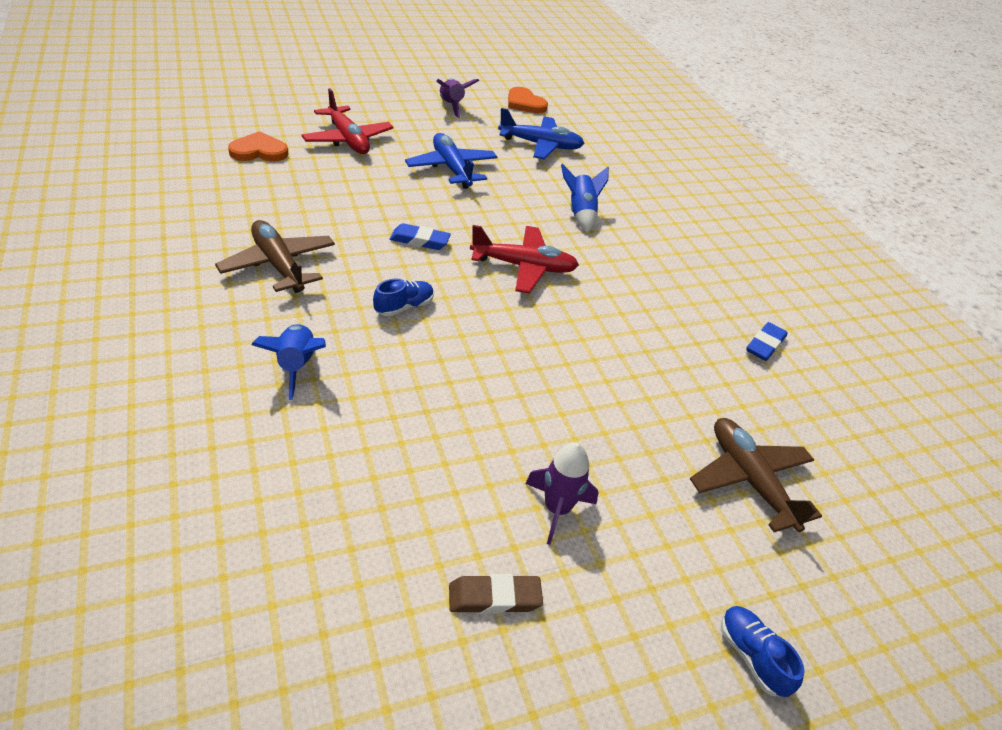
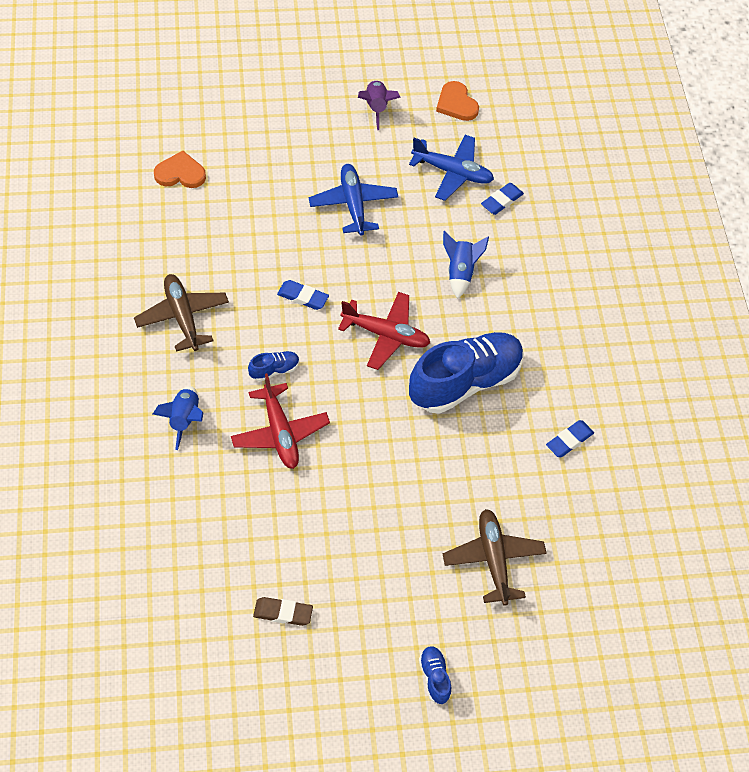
camera: 15 degrees right, 15 degrees up
red plane [301,88,394,154] -> red plane moved to [231,373,330,469]
purple rocket [525,442,599,545] -> none
none -> blue shoe [409,332,524,414]
none -> blue eraser [481,183,524,215]

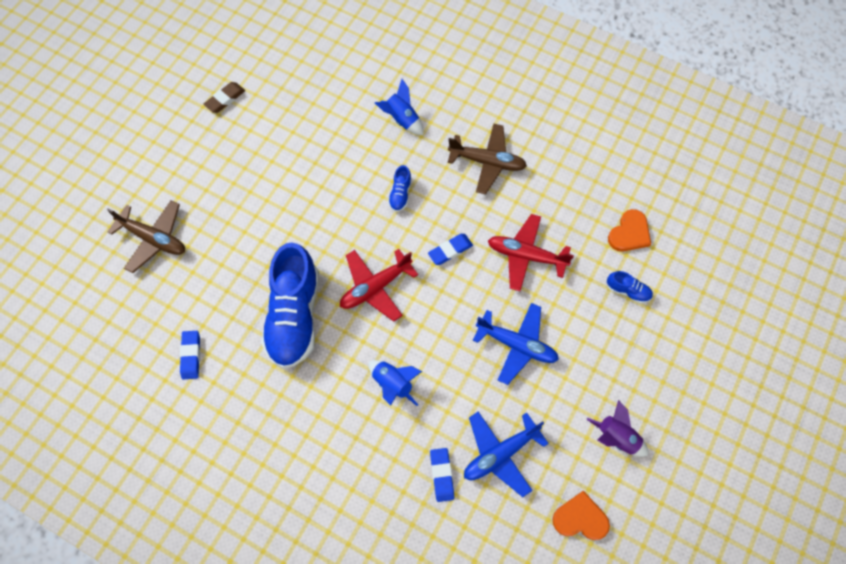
camera: 130 degrees right, 10 degrees up
red plane [231,373,330,469] -> red plane moved to [488,214,574,291]
blue shoe [419,646,451,704] -> blue shoe moved to [607,271,653,304]

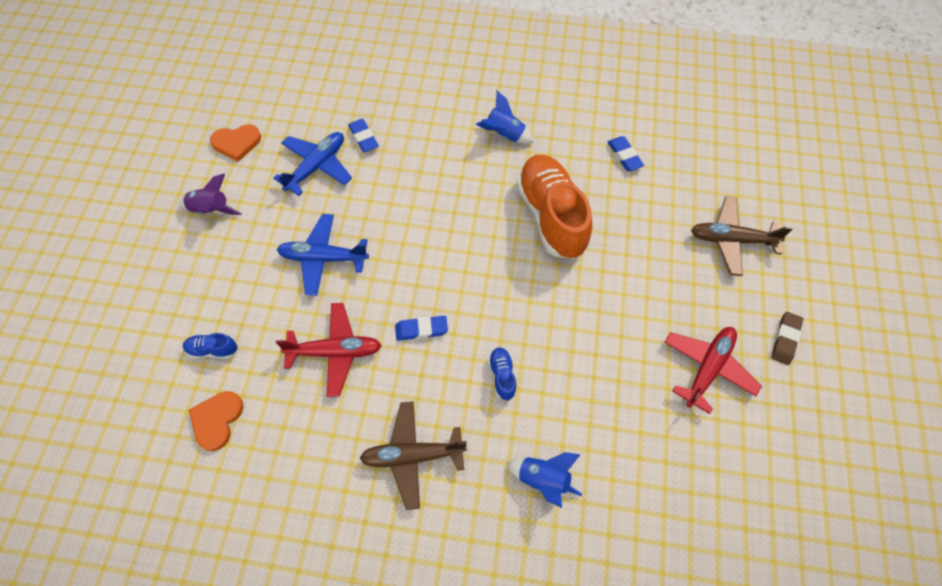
camera: 160 degrees right, 5 degrees down
brown eraser [204,82,245,113] -> brown eraser moved to [771,312,803,365]
blue shoe [261,242,319,369] -> orange shoe [516,155,592,259]
red plane [340,249,418,322] -> red plane moved to [665,327,762,414]
blue rocket [369,360,422,406] -> blue rocket moved to [476,91,534,144]
blue eraser [428,234,473,265] -> blue eraser turned 45 degrees clockwise [395,316,448,341]

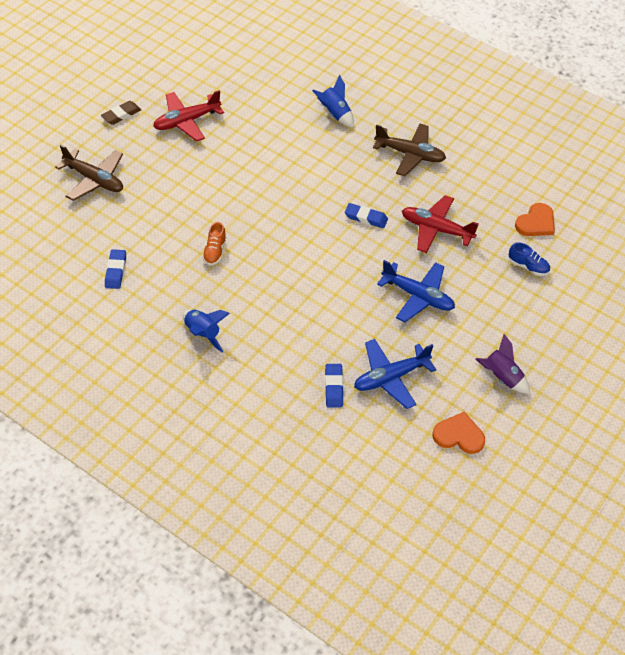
camera: 155 degrees left, 10 degrees down
blue shoe [488,348,517,400] -> none
orange shoe [516,155,592,259] -> orange shoe [202,222,226,265], size x0.41

